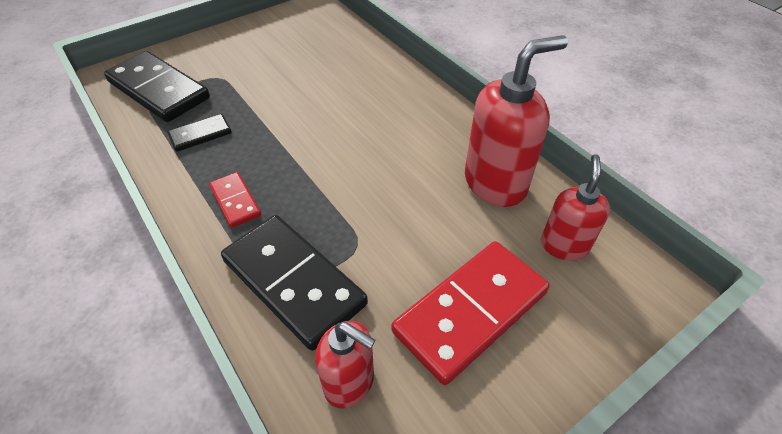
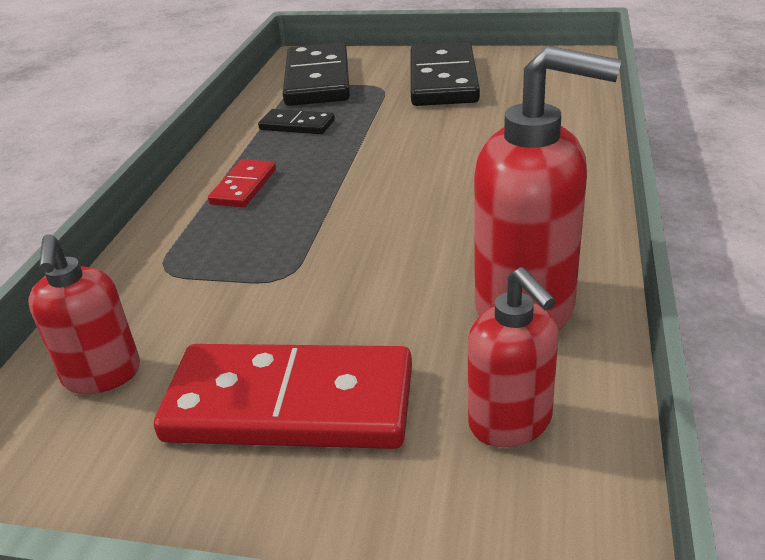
camera: 50 degrees right, 15 degrees down
black domino [221,215,368,351] -> black domino moved to [411,41,480,106]
red soap dispenser [541,154,610,261] -> red soap dispenser turned 90 degrees clockwise [467,267,558,448]

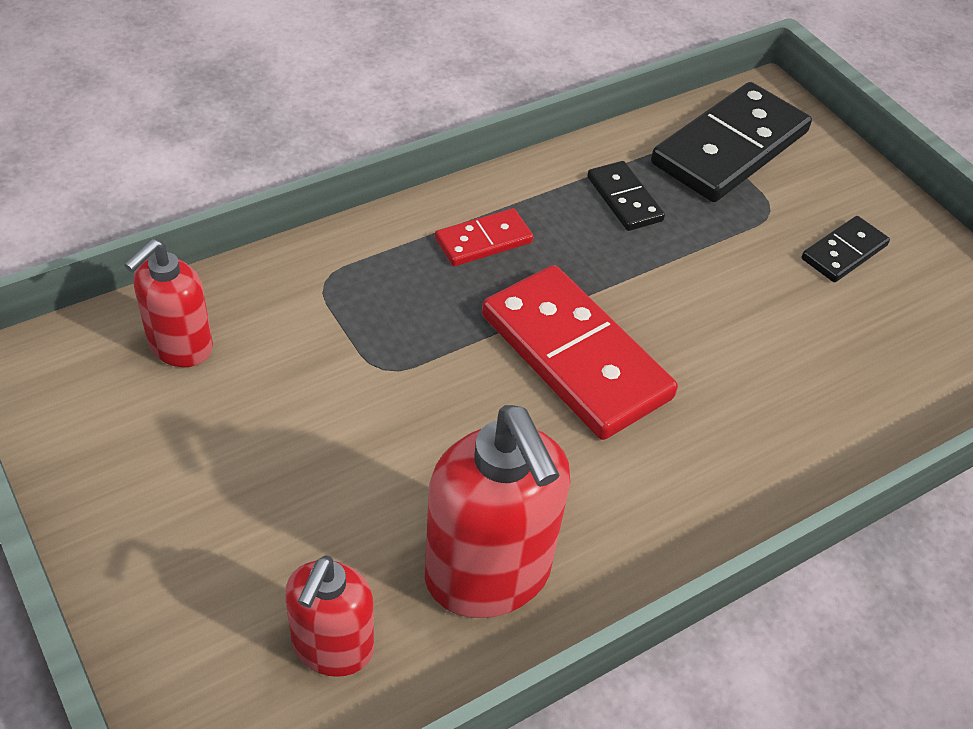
camera: 40 degrees right, 15 degrees up
red domino [154,344,412,449] -> red domino moved to [482,265,678,440]
black domino [411,41,480,106] -> black domino [802,216,890,282], size x0.50

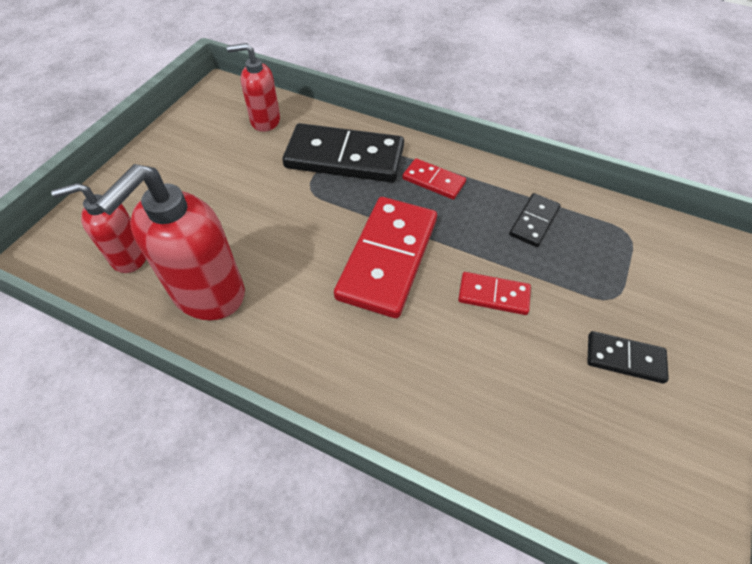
camera: 60 degrees right, 5 degrees up
black domino [651,82,812,202] -> black domino moved to [283,123,404,183]
none -> red domino [458,272,531,315]

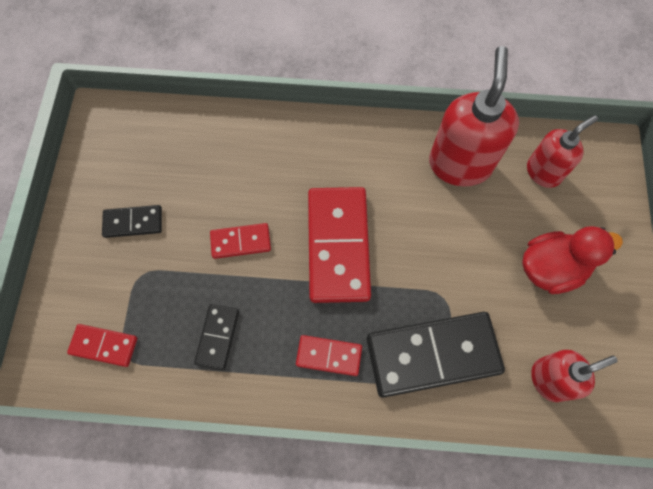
camera: 160 degrees right, 15 degrees up
none -> red domino [67,324,137,367]
none -> red duck [522,226,623,294]

